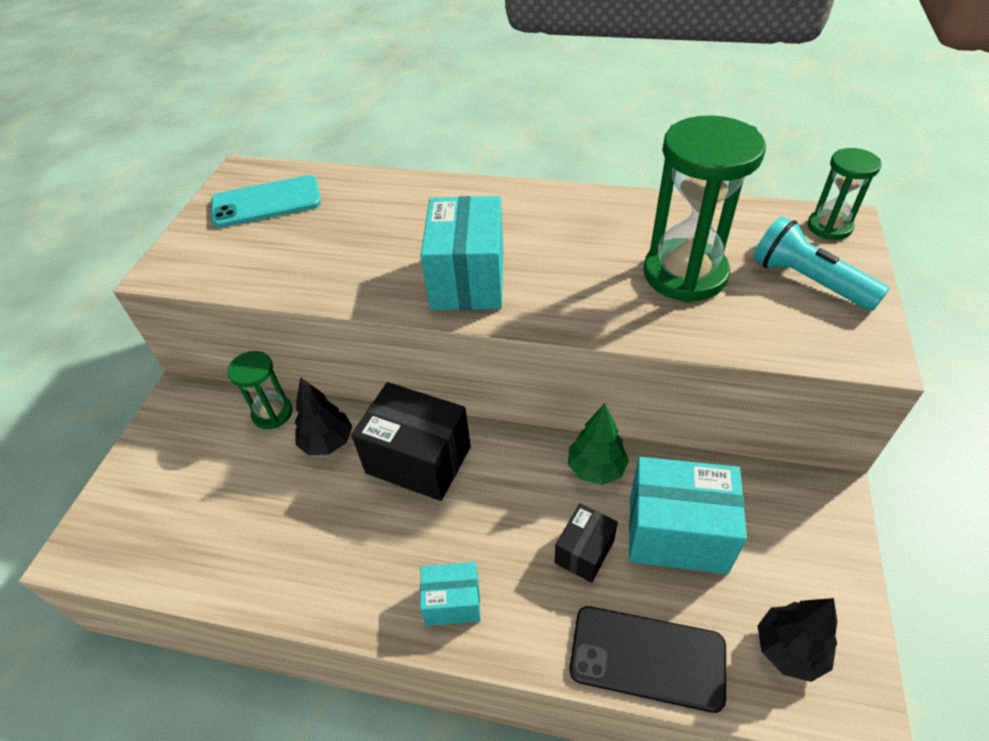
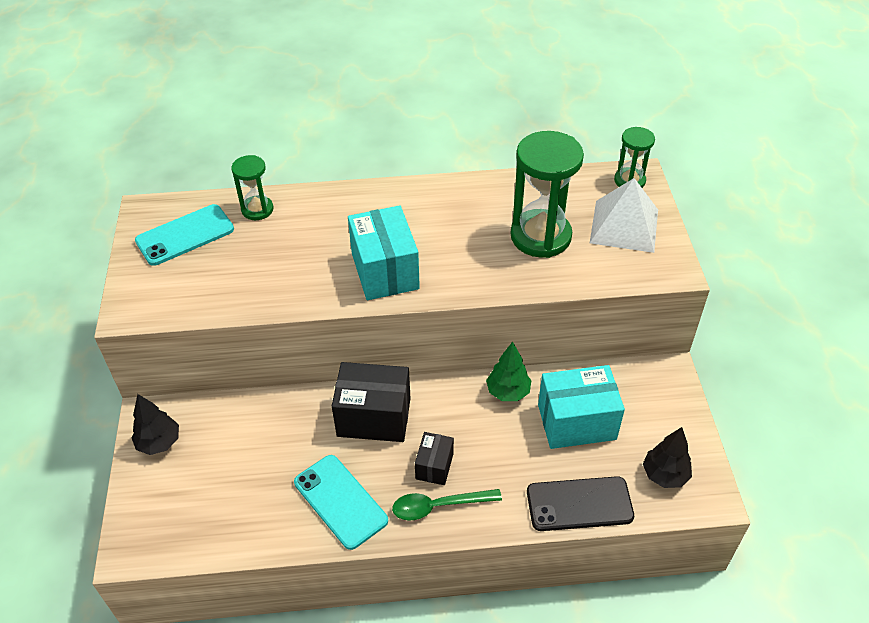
camera: 20 degrees left, 0 degrees up
green hourglass [227,351,293,429] -> green hourglass moved to [231,155,273,220]
black tree [295,377,352,455] -> black tree moved to [131,394,179,455]
turquoise box [420,562,481,626] -> green spoon [392,489,502,520]
black box [555,503,618,583] -> black box moved to [415,432,454,485]
turquoise flashlight [753,216,890,311] -> white pyramid [590,178,658,253]
none -> turquoise phone [294,455,388,550]

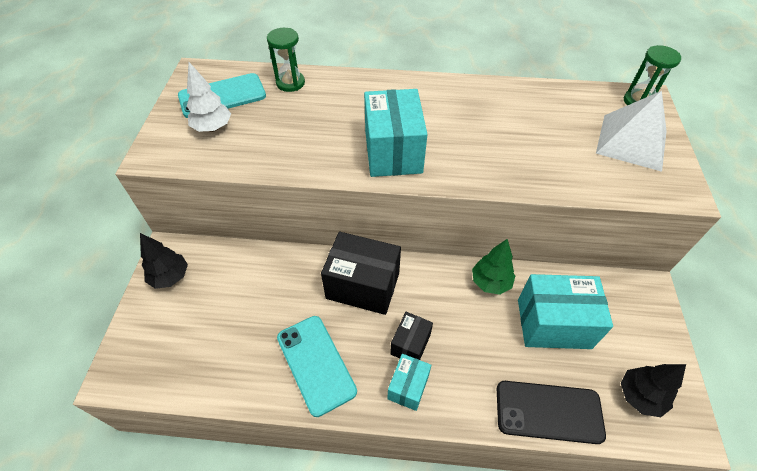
camera: 10 degrees right, 5 degrees up
green spoon [392,489,502,520] -> turquoise box [387,354,431,411]
green hourglass [510,131,584,258] -> none
none -> white tree [187,62,231,132]

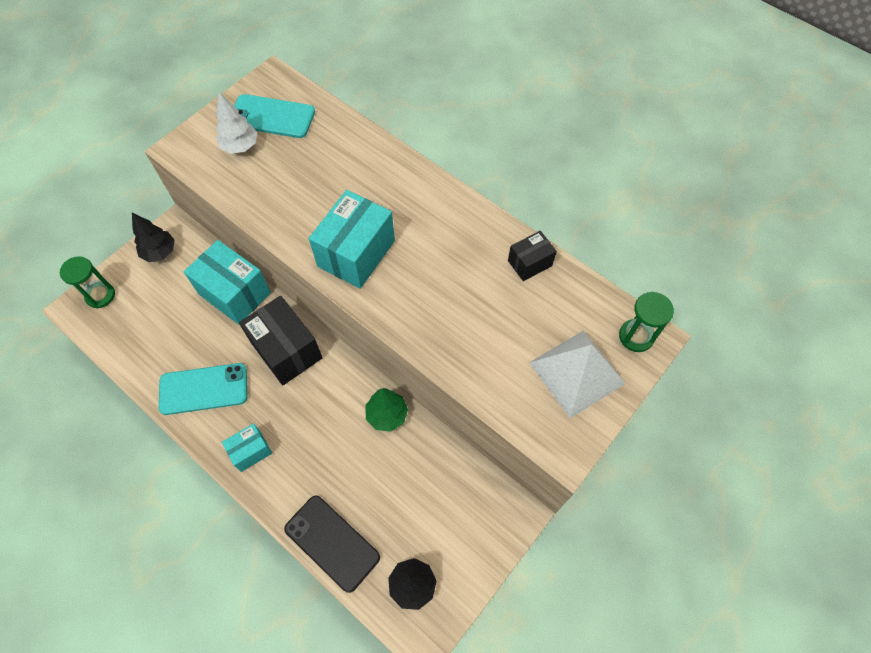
camera: 35 degrees right, 10 degrees up
green hourglass [267,28,305,92] -> green hourglass moved to [60,256,115,308]
turquoise phone [277,316,357,417] -> turquoise phone turned 75 degrees clockwise [159,363,247,415]
black box [390,312,433,360] -> black box moved to [508,231,557,281]
turquoise box [518,274,613,349] -> turquoise box moved to [184,240,271,325]

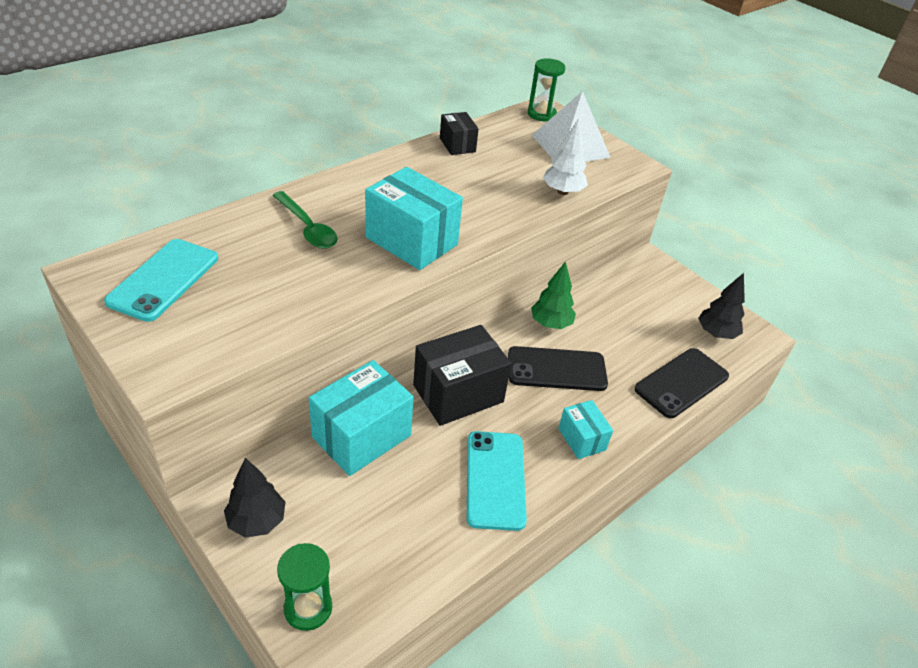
camera: 85 degrees left, 20 degrees down
white tree [216,92,257,154] -> white tree moved to [543,118,588,195]
none -> green spoon [272,191,338,249]
none -> black phone [508,346,608,391]

